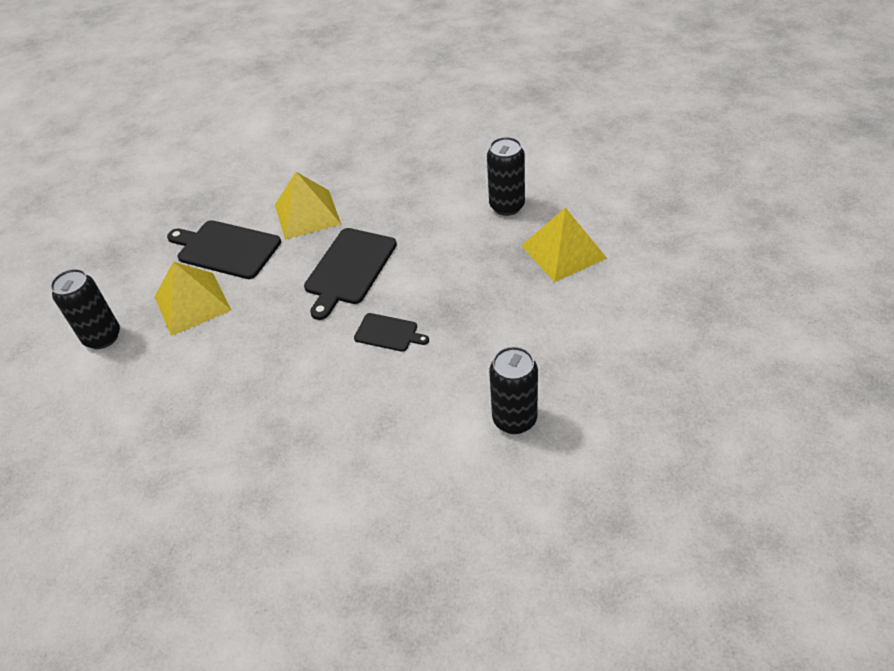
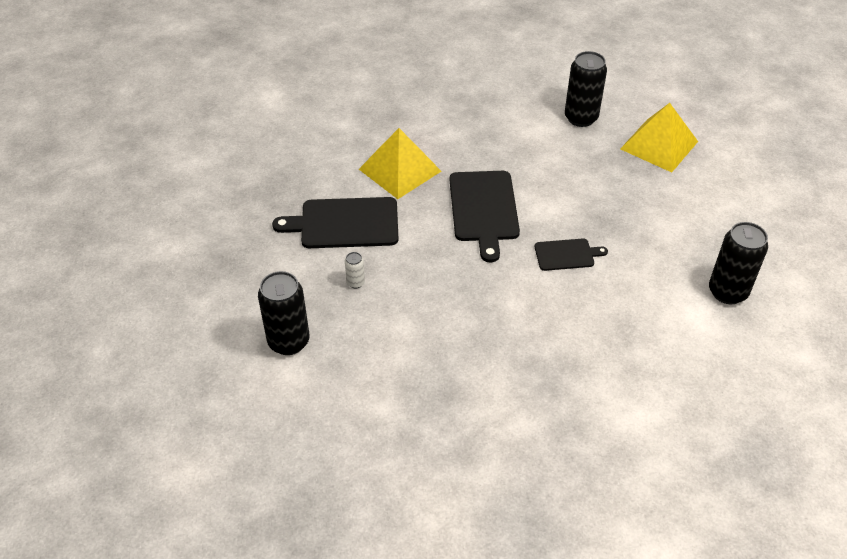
camera: 30 degrees left, 0 degrees up
yellow pyramid [154,262,232,336] -> white can [345,252,365,289]

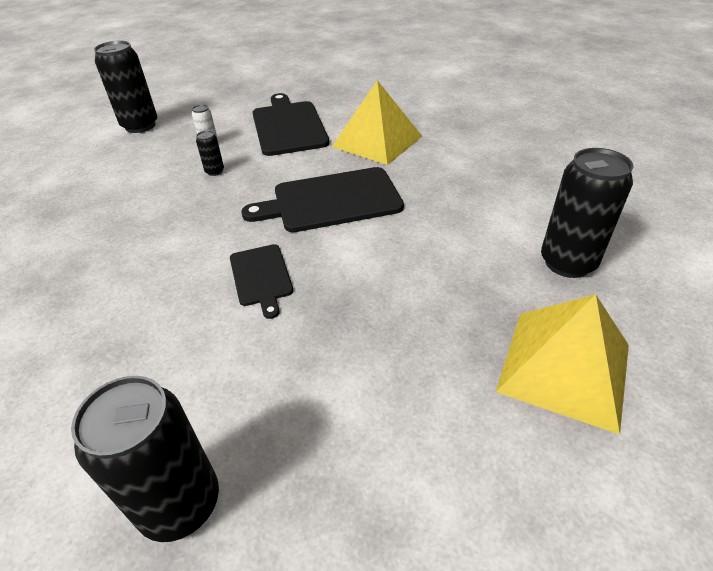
camera: 80 degrees right, 5 degrees down
none -> black can [196,130,224,176]

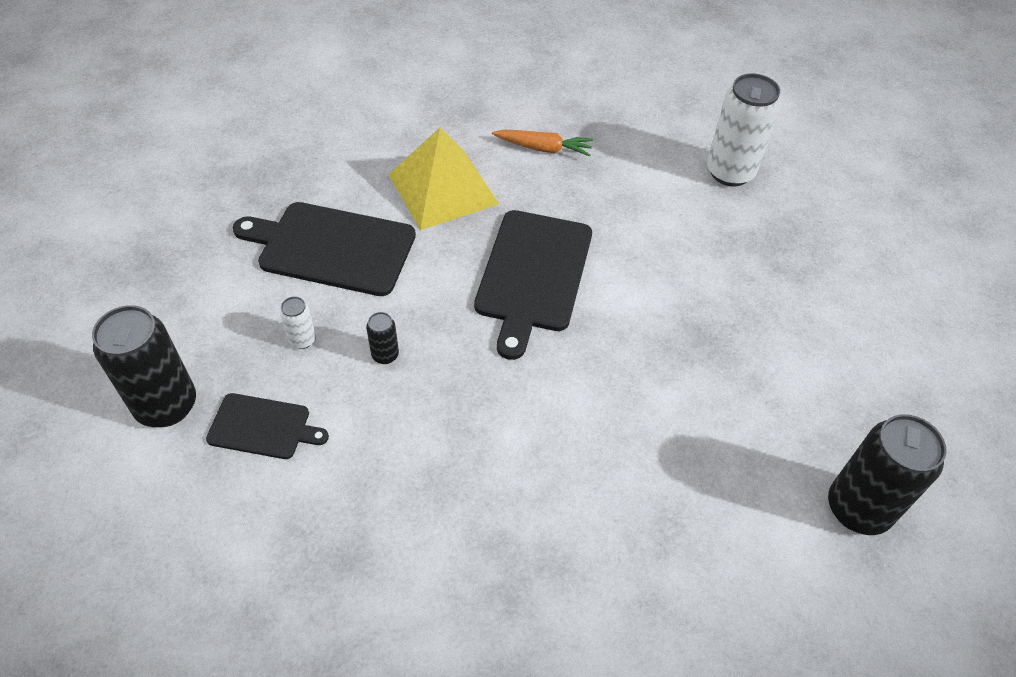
camera: 65 degrees left, 10 degrees up
black cutting board [230,244,293,319] -> black cutting board moved to [206,393,329,459]
yellow pyramid [496,294,629,434] -> none
black can [541,148,633,278] -> white can [707,74,781,186]
none -> orange carrot [492,129,593,157]

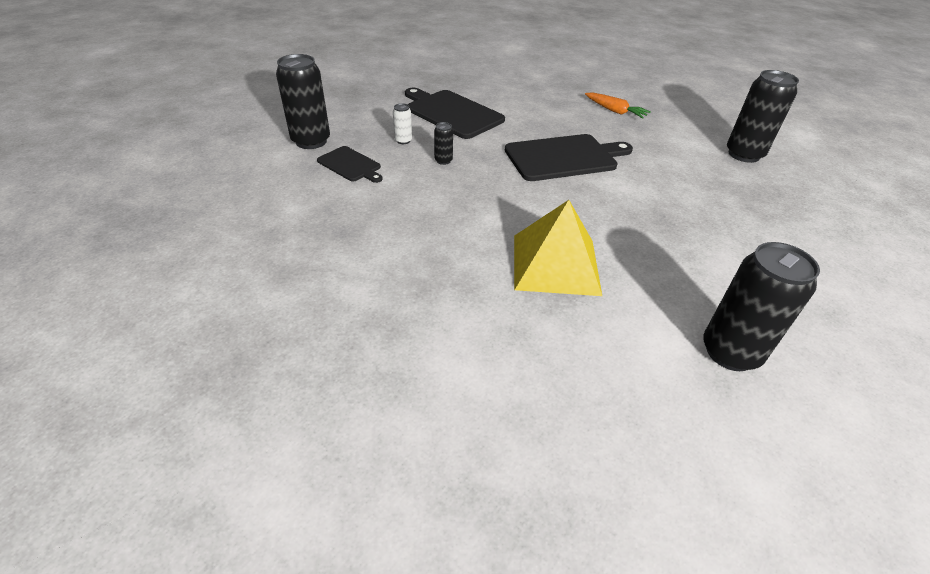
camera: 30 degrees right, 10 degrees down
yellow pyramid [388,128,499,230] -> yellow pyramid moved to [514,200,602,296]
black cutting board [474,210,592,360] -> black cutting board turned 150 degrees counterclockwise [505,134,633,181]
white can [707,74,781,186] -> black can [727,70,799,163]

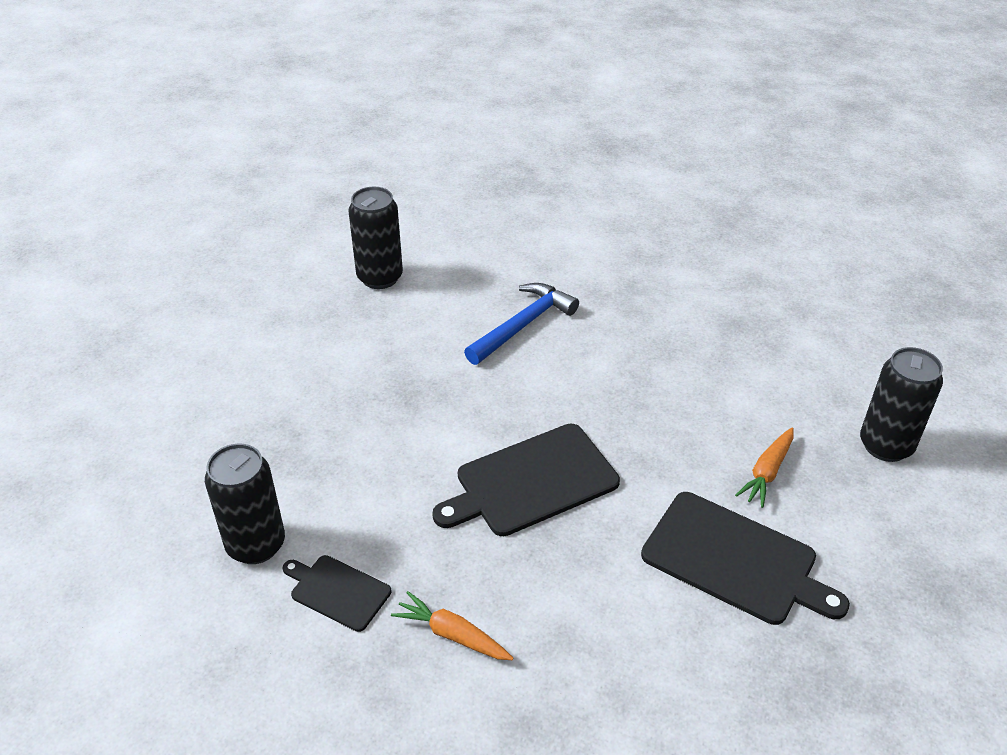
camera: 170 degrees right, 0 degrees up
black cutting board [317,146,383,183] -> black cutting board moved to [283,555,392,632]
white can [393,103,412,144] -> orange carrot [735,427,794,508]
black can [434,122,453,165] -> none
yellow pyramid [514,200,602,296] -> blue hammer [464,283,579,365]

